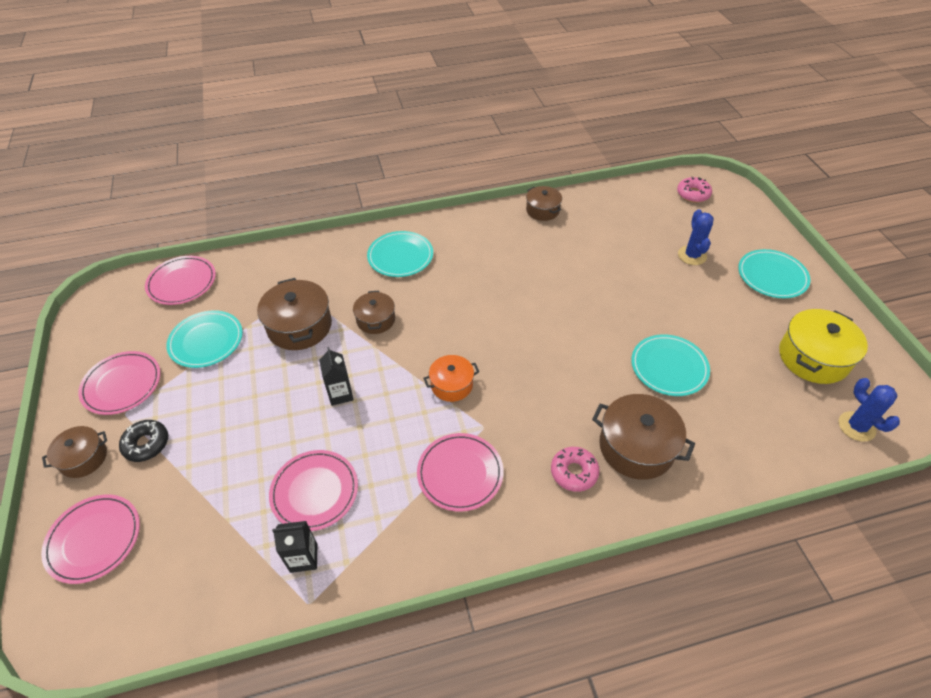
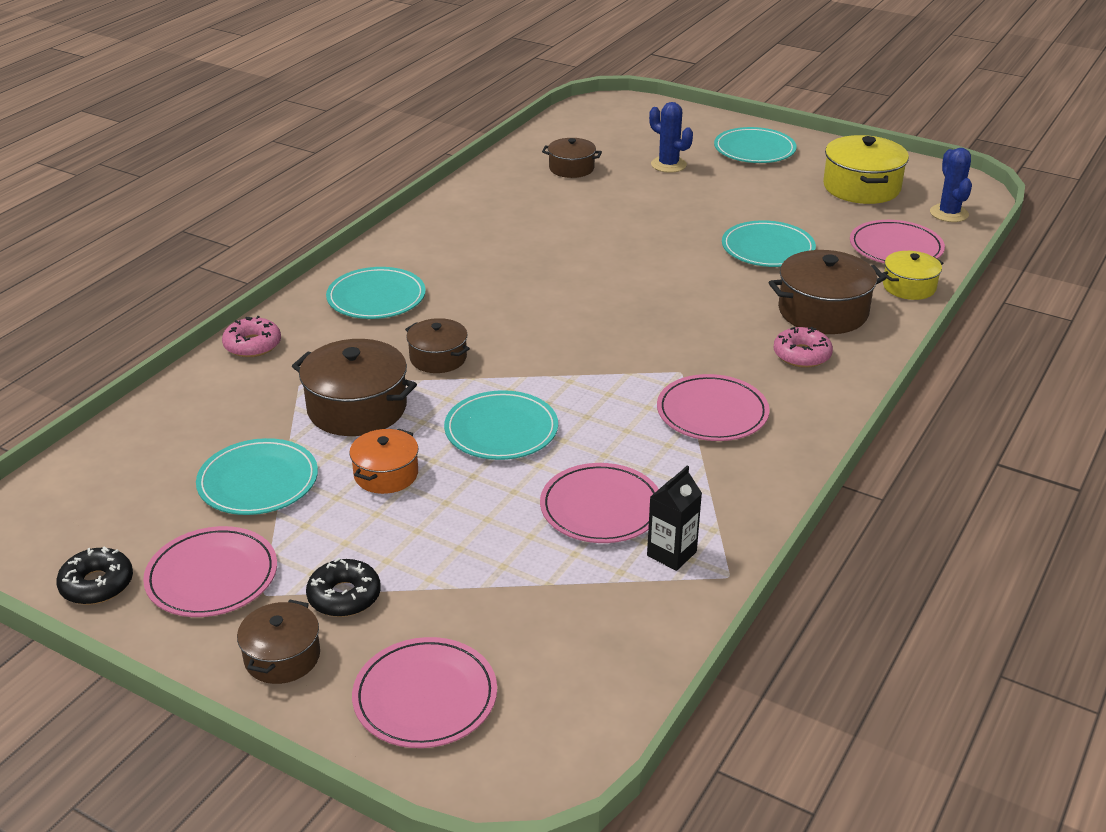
camera: 45 degrees left, 15 degrees down
pink plate [145,256,216,305] -> pink plate moved to [850,220,945,263]
black carton [319,347,354,406] -> turquoise plate [444,390,558,460]
orange pot [423,355,479,402] -> orange pot moved to [349,428,418,494]
brown pot [526,186,562,221] -> brown pot moved to [542,138,602,178]
pink donut [677,177,712,203] -> pink donut moved to [222,316,281,357]
blue cactus [839,378,900,442] -> blue cactus turned 60 degrees clockwise [930,148,972,222]
none -> black donut [56,546,133,605]
none -> yellow pot [883,251,943,300]

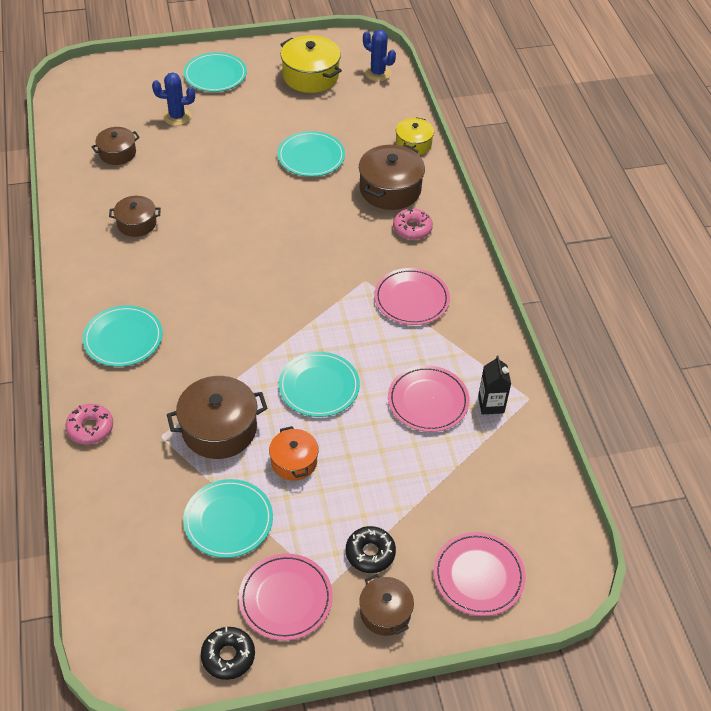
camera: 45 degrees left, 15 degrees up
brown pot [405,318,470,373] -> brown pot moved to [109,196,161,237]
pink plate [850,220,945,263] -> none

